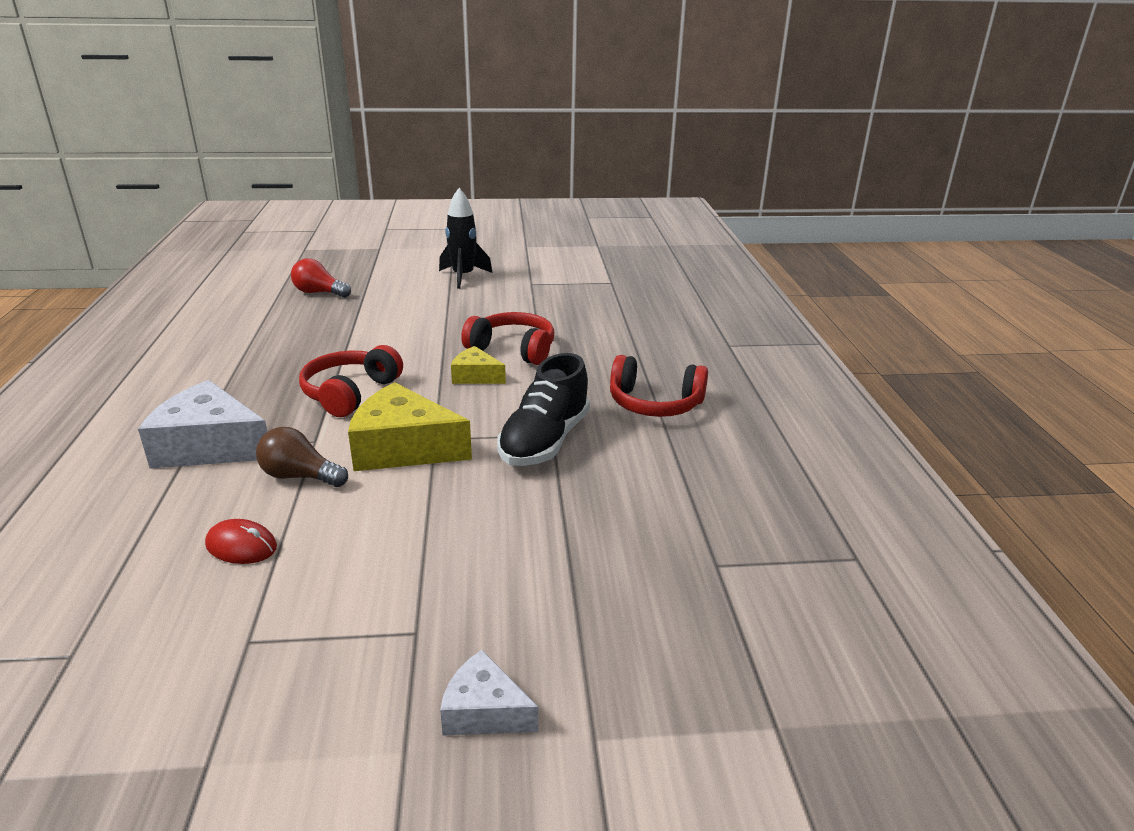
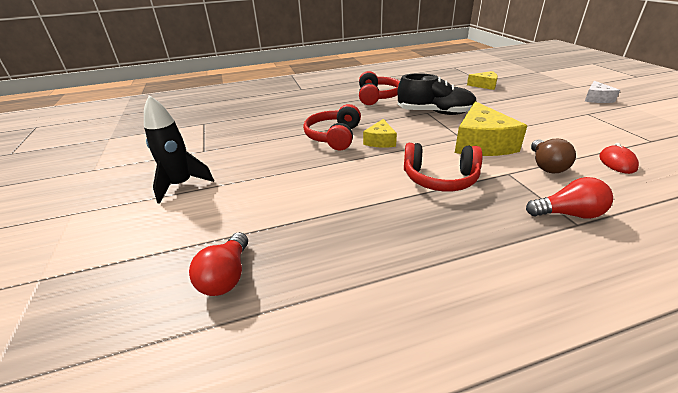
camera: 100 degrees left, 5 degrees up
white cheese [138,380,267,468] -> red light bulb [526,177,613,219]
none -> yellow cheese [467,71,498,90]

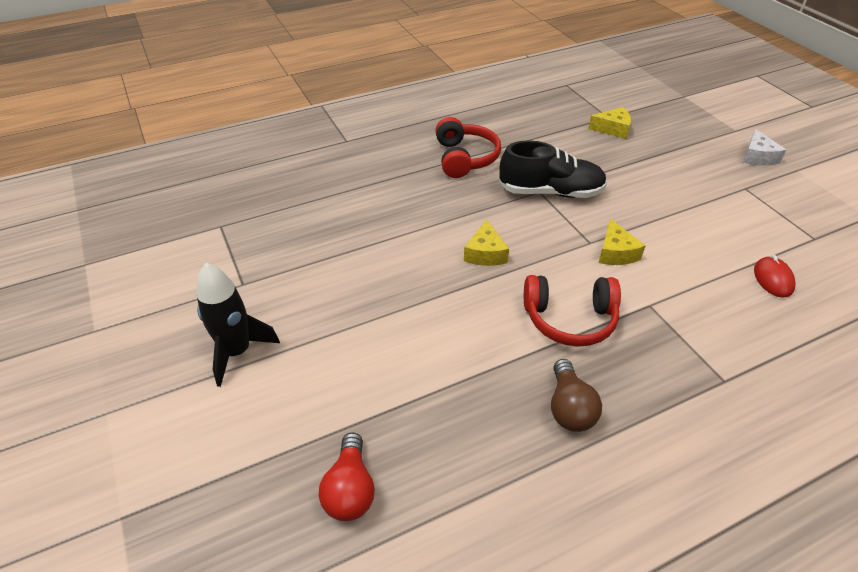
camera: 10 degrees left, 10 degrees up
red headphones [303,104,361,150] -> none
yellow cheese [455,101,527,156] -> yellow cheese [598,219,646,265], size x0.54
red light bulb [526,177,613,219] -> none
brown light bulb [531,139,576,173] -> brown light bulb moved to [551,359,602,432]

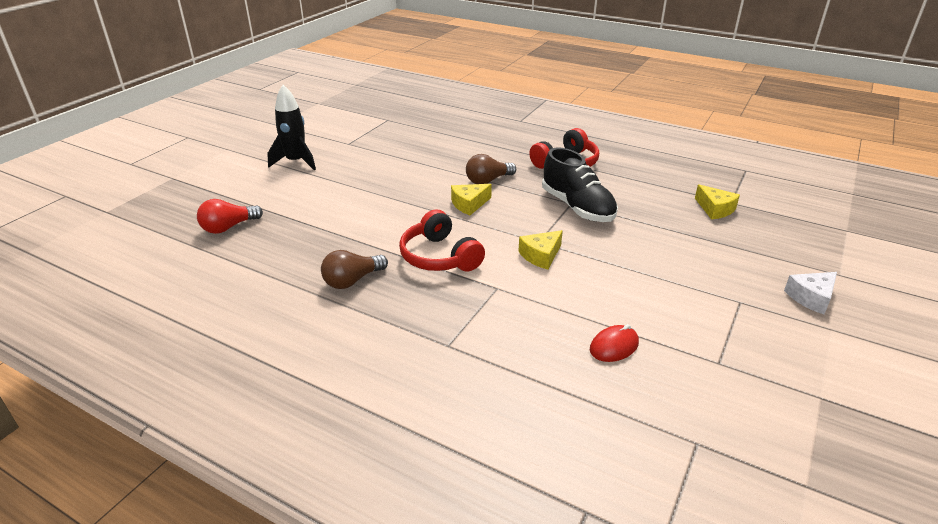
camera: 55 degrees right, 10 degrees down
none -> brown light bulb [466,154,516,184]

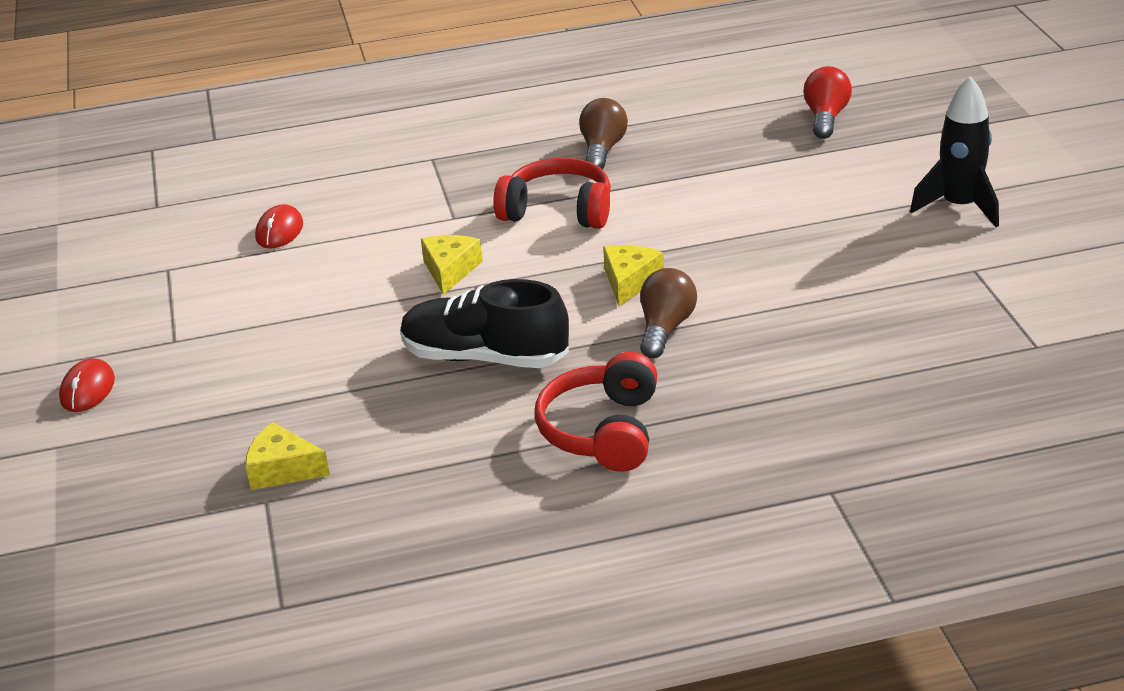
camera: 140 degrees right, 0 degrees up
white cheese [784,272,837,314] -> red mouse [59,358,115,412]

